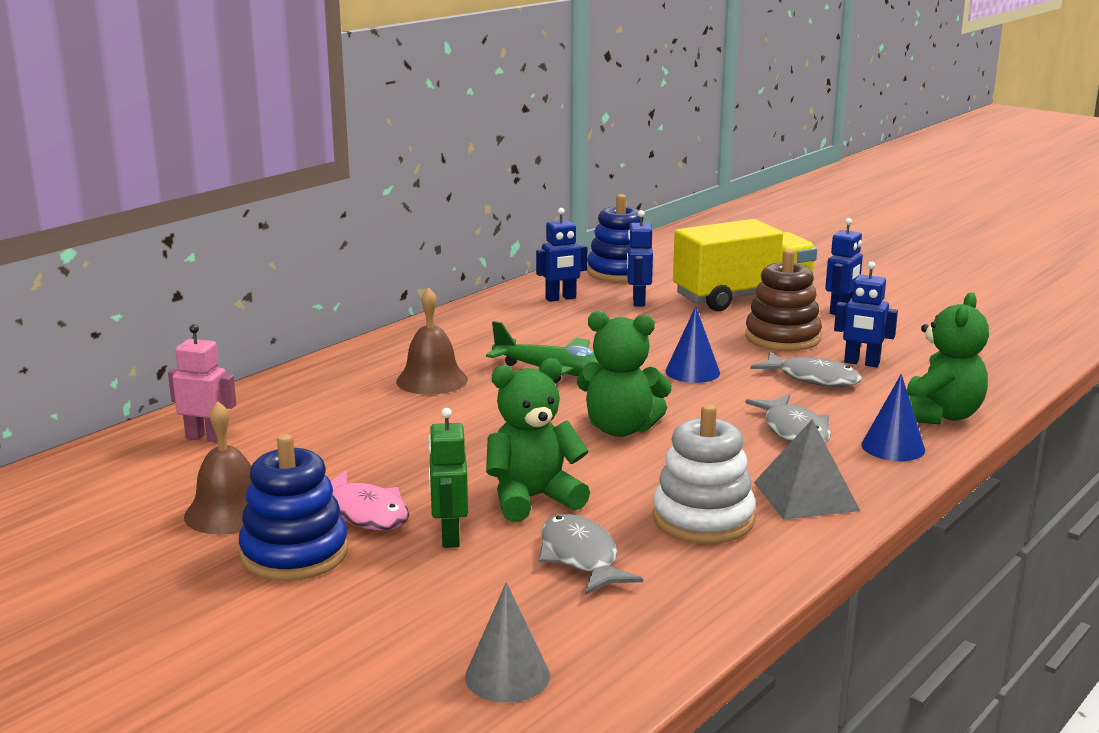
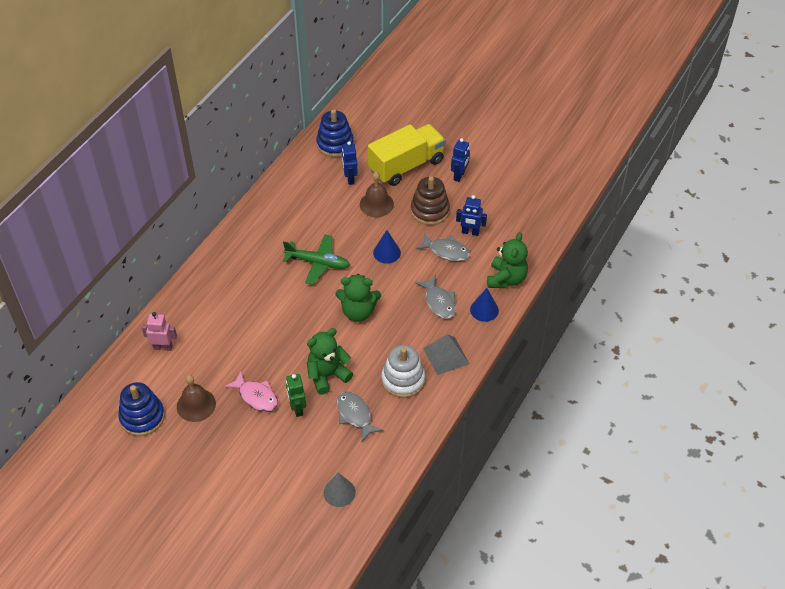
camera: 10 degrees left, 30 degrees up
blue stacking toy [239,434,348,581] -> blue stacking toy moved to [118,382,165,436]
brown bell [396,287,468,395] -> brown bell moved to [360,172,394,217]
blue robot [536,208,587,302] -> none

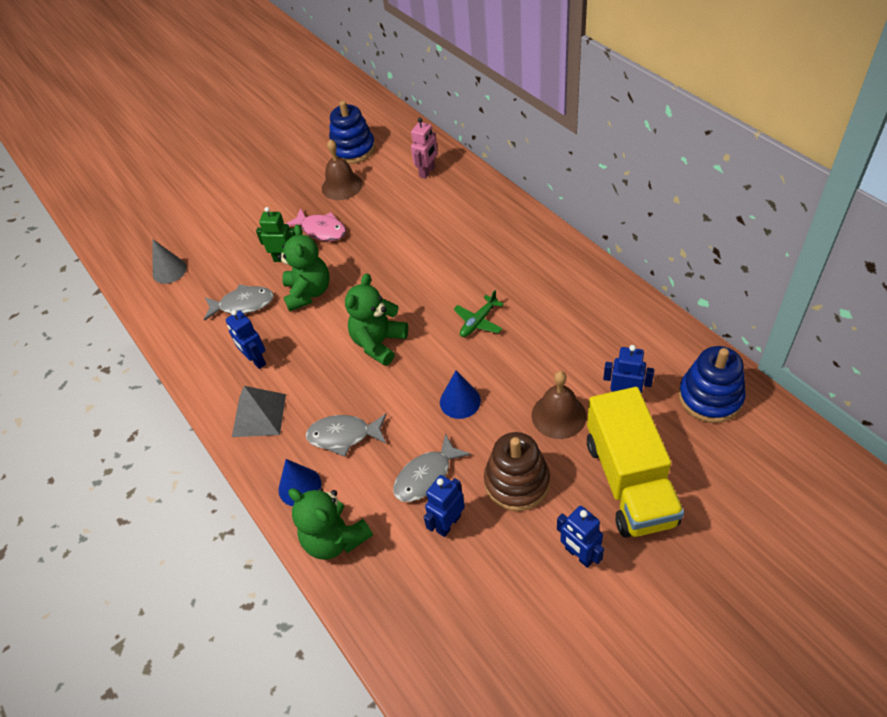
camera: 120 degrees right, 0 degrees up
pink fish [224,371,278,412] -> pink fish turned 120 degrees counterclockwise [286,208,346,241]
green plane [283,235,350,285] -> green plane [453,290,504,337], size x0.63
white stacking toy [381,345,425,398] -> blue robot [226,310,266,369]

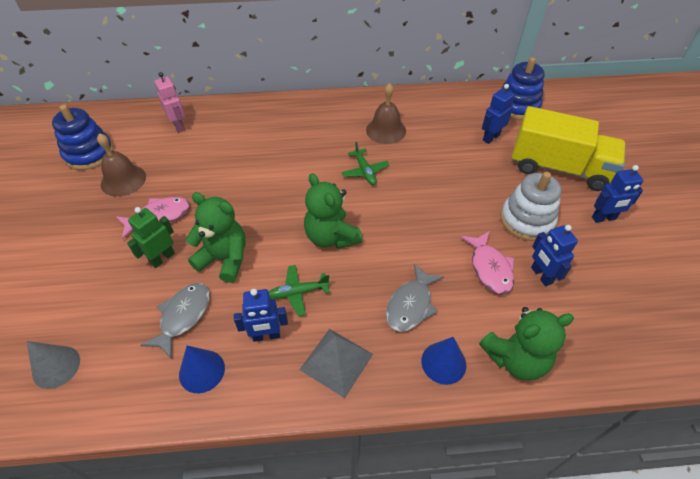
camera: 65 degrees left, 0 degrees up
grey fish [393,433,471,502] -> pink fish [461,231,514,294]
blue cone [440,371,481,419] -> blue cone moved to [179,346,225,393]
brown stacking toy [484,432,550,511] -> white stacking toy [500,172,561,241]
brown bell [532,371,586,439] -> brown bell moved to [366,83,406,144]
none -> green plane [269,265,330,316]

